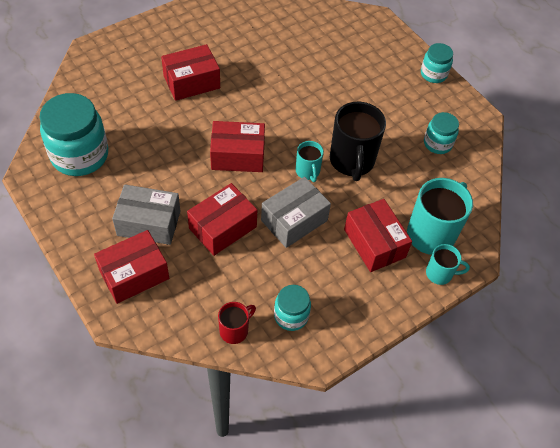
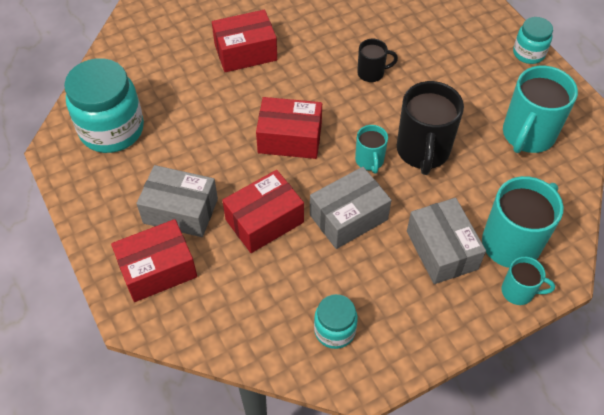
camera: 10 degrees right, 0 degrees up
red mug [218,302,256,344] -> none
red box [344,199,412,272] -> grey box [407,198,486,284]
turquoise jar [424,112,459,154] -> turquoise mug [503,66,578,153]
none -> black mug [357,39,398,82]

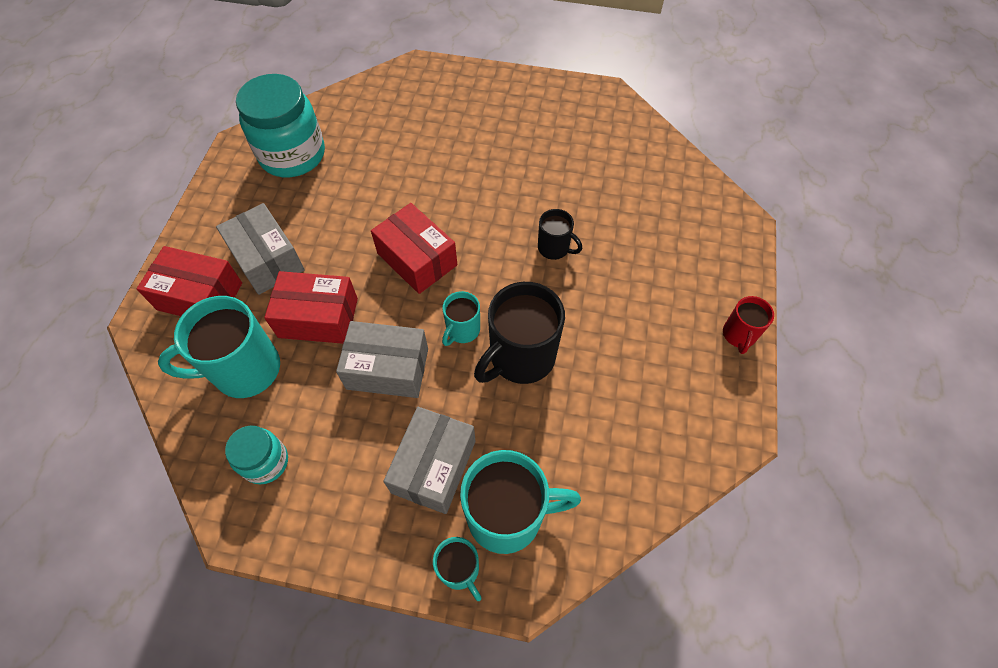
camera: 40 degrees right, 5 degrees up
red box [212,10,277,72] -> none
turquoise mug [503,66,578,153] -> turquoise mug moved to [158,296,280,398]
turquoise jar [513,17,553,64] -> red mug [723,296,774,354]

